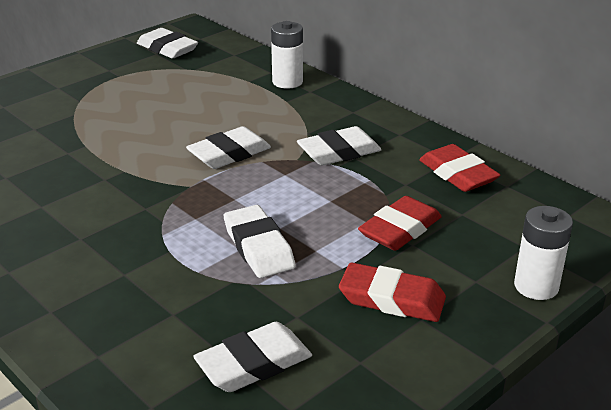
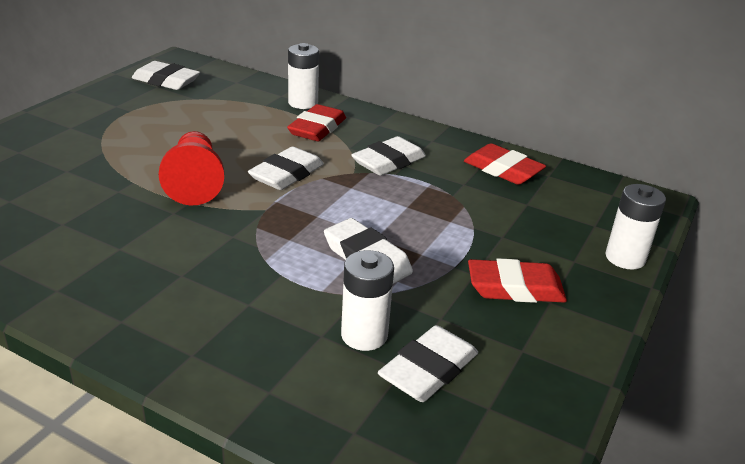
camera: 20 degrees left, 0 degrees up
red eraser [358,196,442,251] -> red eraser moved to [287,104,346,141]
none -> red pawn [159,131,224,205]
none -> white battery [341,250,394,351]

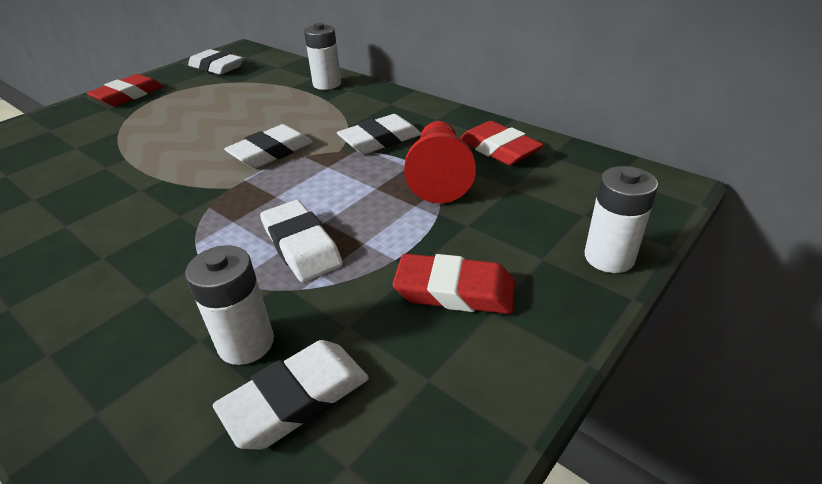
camera: 15 degrees right, 5 degrees up
red pawn [159,131,224,205] -> red pawn moved to [404,121,476,203]
red eraser [287,104,346,141] -> red eraser moved to [87,74,164,106]

